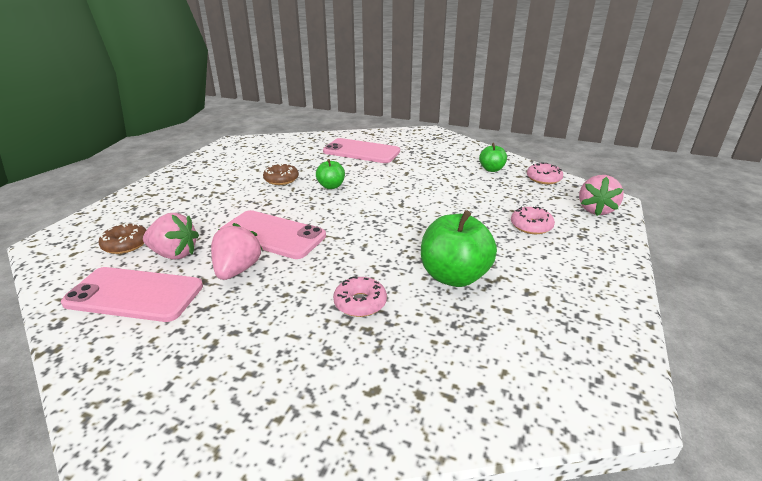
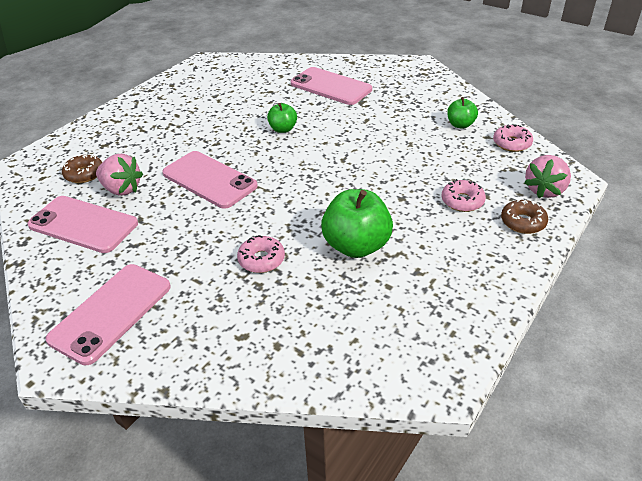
camera: 15 degrees right, 10 degrees up
pink strawberry [211,223,263,280] -> none
brown donut [263,163,299,185] -> brown donut moved to [501,199,548,234]
none -> pink phone [45,264,171,365]

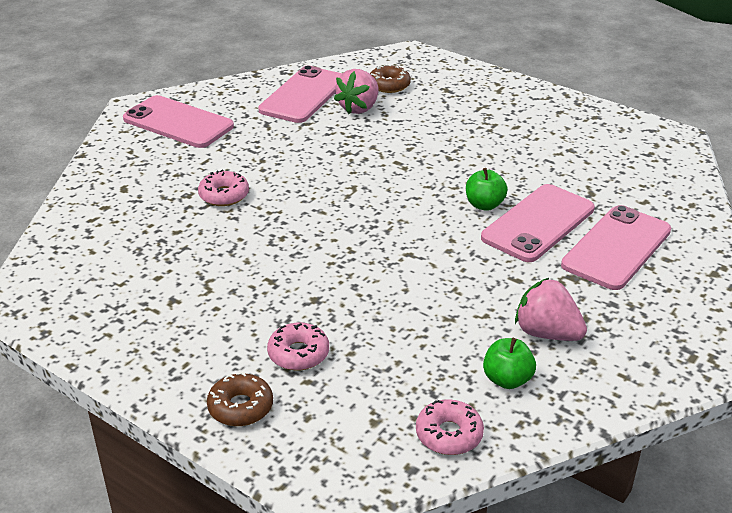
camera: 90 degrees right, 5 degrees down
pink phone [162,151,258,209] -> pink phone moved to [481,184,595,262]
green apple [321,189,393,258] -> none
pink strawberry [524,155,571,198] -> pink strawberry moved to [515,278,587,341]

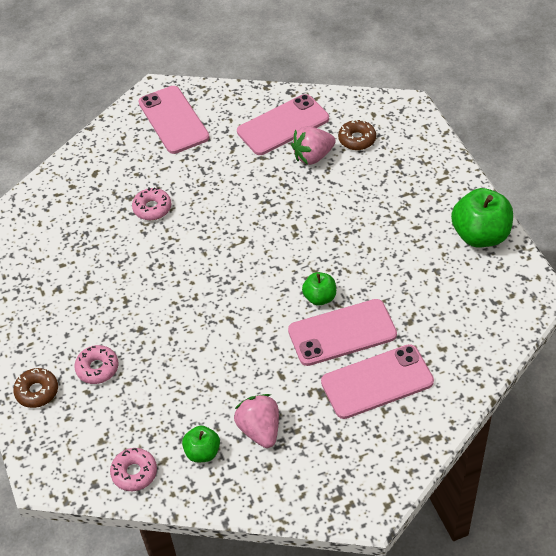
camera: 35 degrees right, 15 degrees up
none -> green apple [451,188,513,247]

